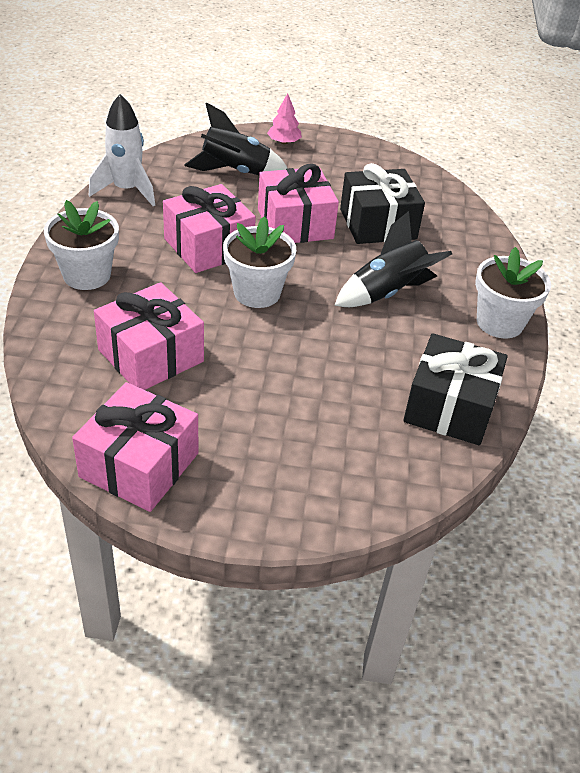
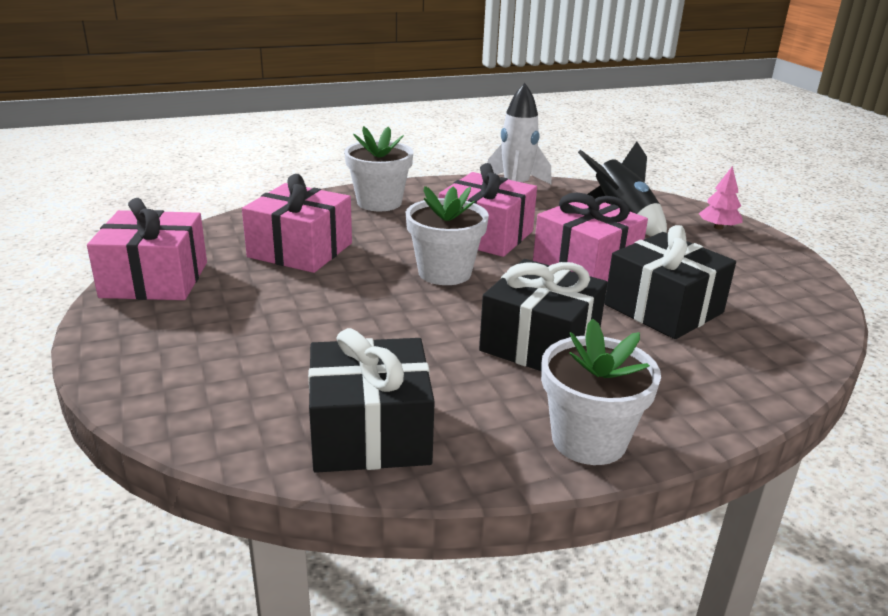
camera: 65 degrees right, 15 degrees down
black rocket [334,211,452,307] -> black gift [479,259,607,371]

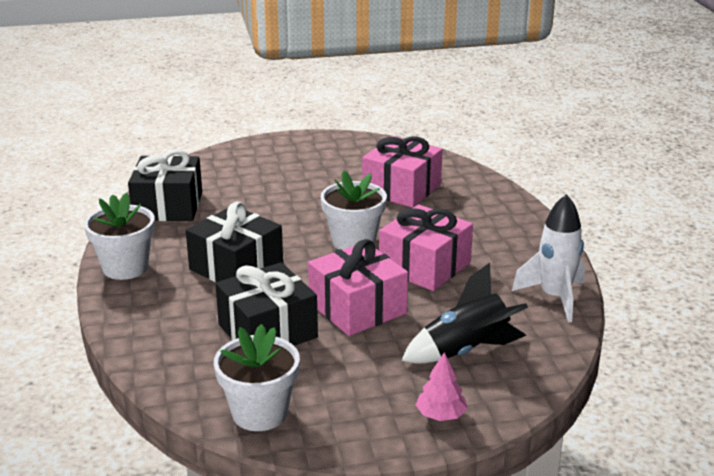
camera: 100 degrees right, 0 degrees up
pink gift [87,198,207,300] -> none
white flower pot [344,126,414,211] -> white flower pot moved to [214,324,300,431]

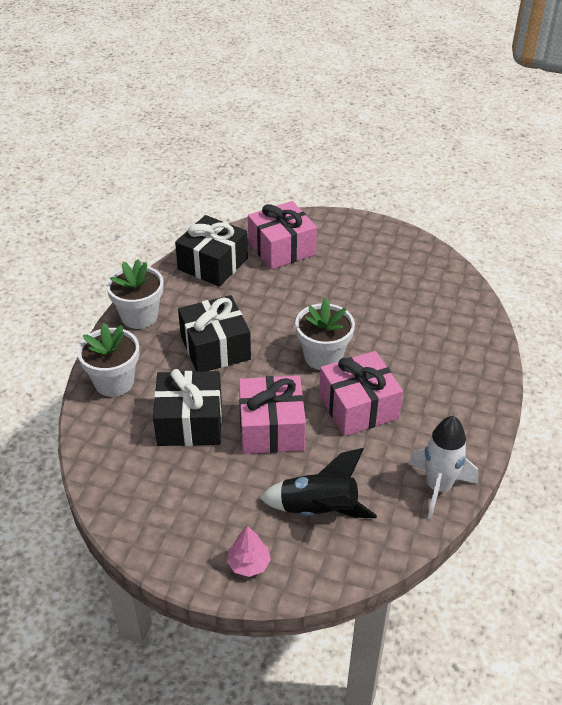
camera: 30 degrees right, 15 degrees up
white flower pot [214,324,300,431] -> white flower pot moved to [77,323,139,397]
pink gift [362,136,443,208] -> pink gift moved to [248,201,317,270]

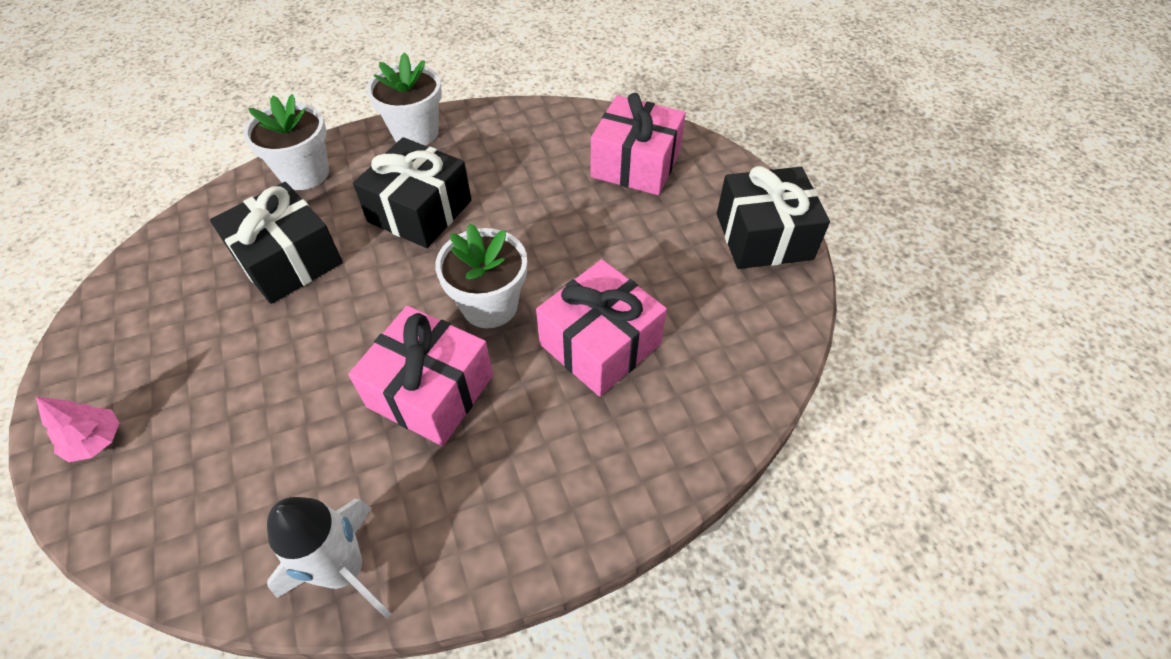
camera: 50 degrees right, 10 degrees up
black gift [175,215,248,287] -> black gift moved to [717,166,830,269]
pink gift [239,376,306,454] -> pink gift moved to [536,259,667,397]
black rocket [259,448,377,518] -> none

